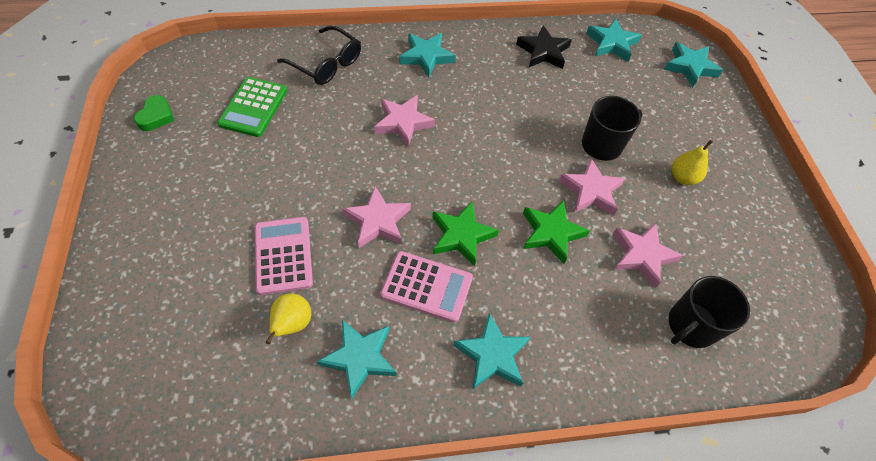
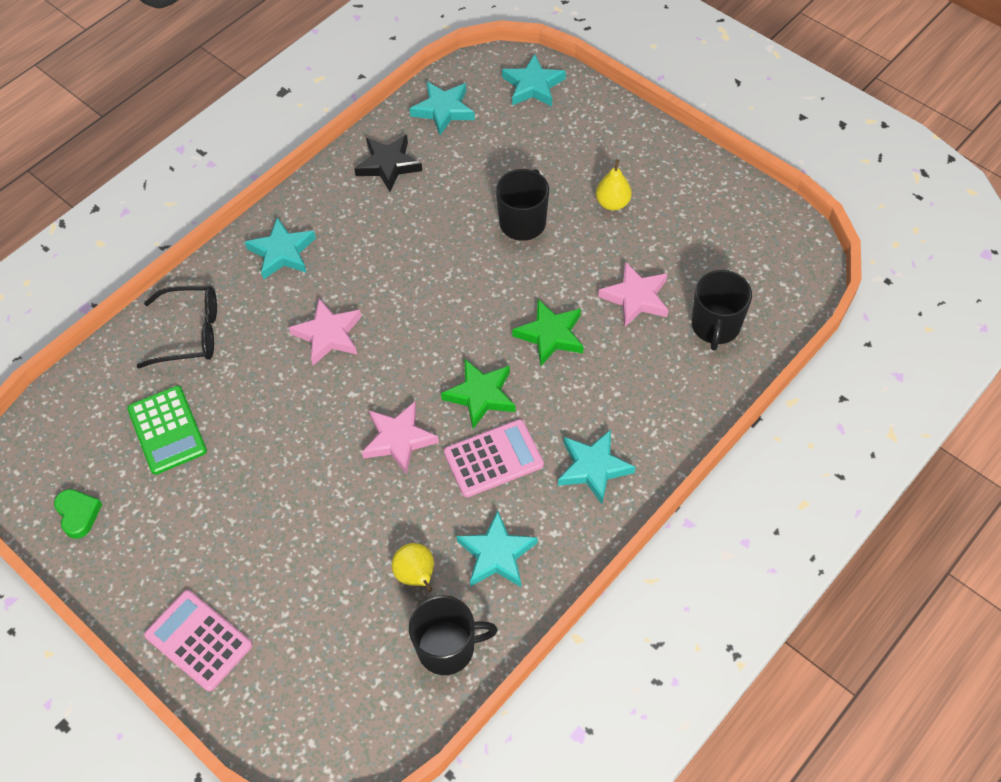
camera: 35 degrees left, 0 degrees up
pink calculator [255,217,313,295] -> pink calculator moved to [144,590,252,691]
pink star [559,158,625,215] -> none
none -> black mug [409,595,497,675]

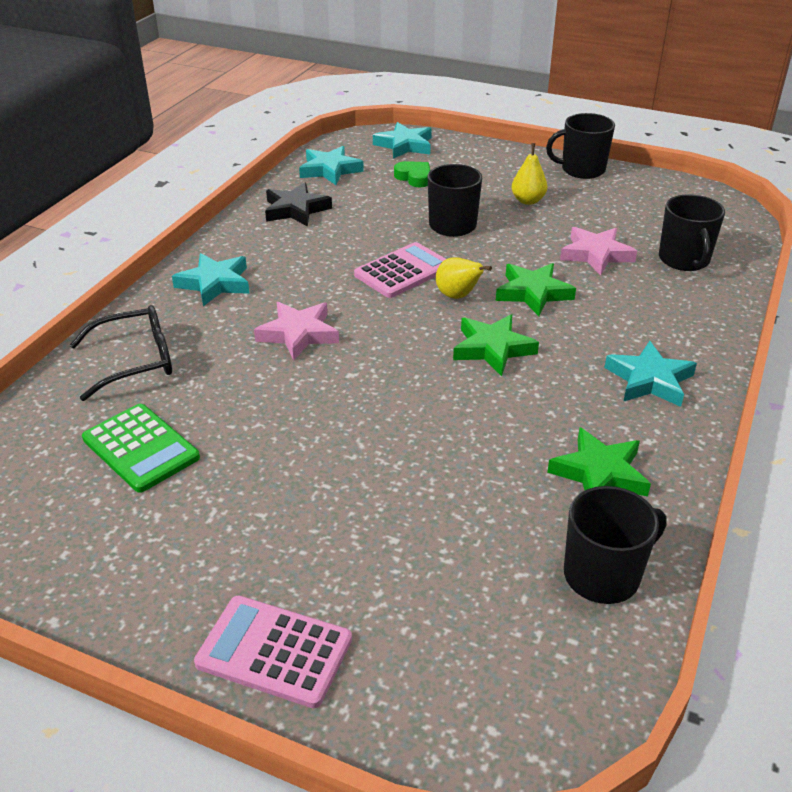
camera: 20 degrees left, 20 degrees down
green heart [54,489,102,539] -> green heart moved to [394,161,430,187]
pink star [362,401,439,474] -> none
yellow pear [392,543,434,592] -> yellow pear moved to [436,257,492,299]
pink calculator [444,419,544,497] -> pink calculator moved to [354,242,446,298]
turquoise star [456,510,538,587] -> green star [547,428,651,496]
none -> black mug [546,113,615,179]

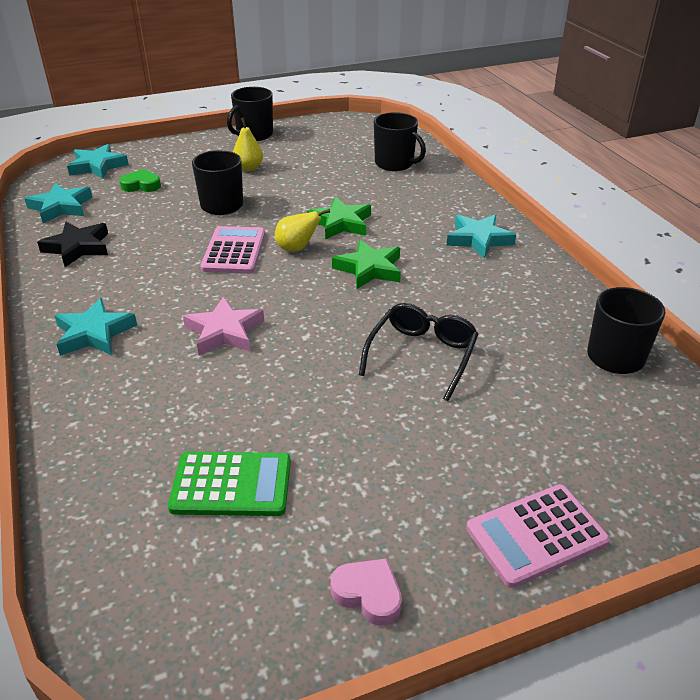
camera: 45 degrees left, 0 degrees up
black glasses [70,305,172,401] -> black glasses moved to [359,303,479,401]
green star [547,428,651,496] -> none
pink star [560,227,637,275] -> none
none -> pink heart [331,558,402,626]

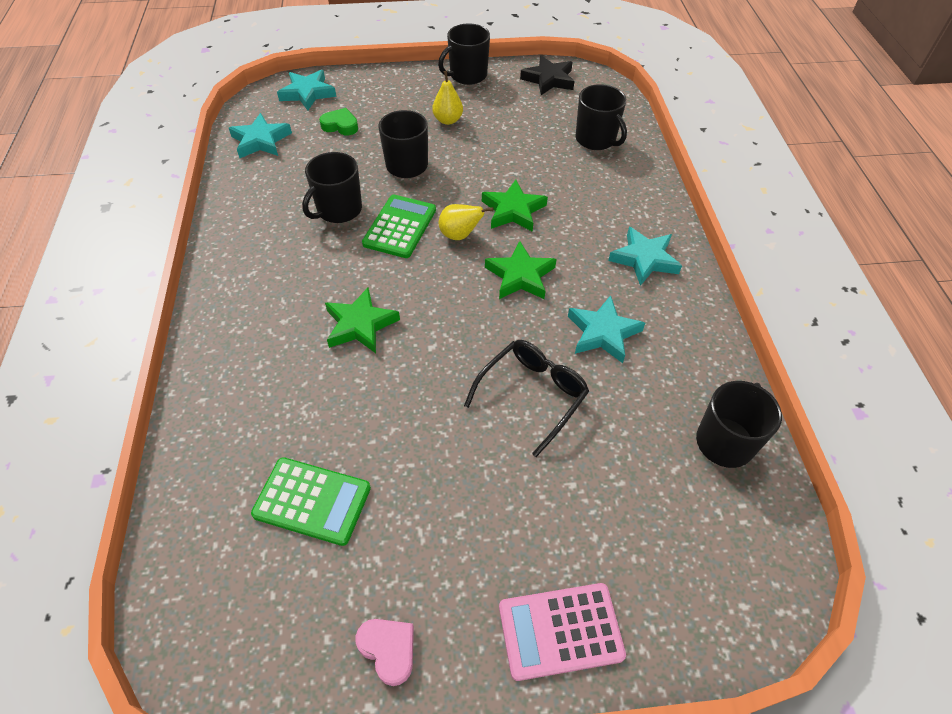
camera: 15 degrees right, 15 degrees up
black star [37,222,108,267] -> black star moved to [520,55,574,95]
turquoise star [54,298,137,356] -> turquoise star moved to [568,295,645,363]
pink star [183,296,264,355] -> green star [325,287,400,353]
pink calculator [200,226,265,274] -> green calculator [362,195,436,258]
none -> black mug [302,152,362,223]

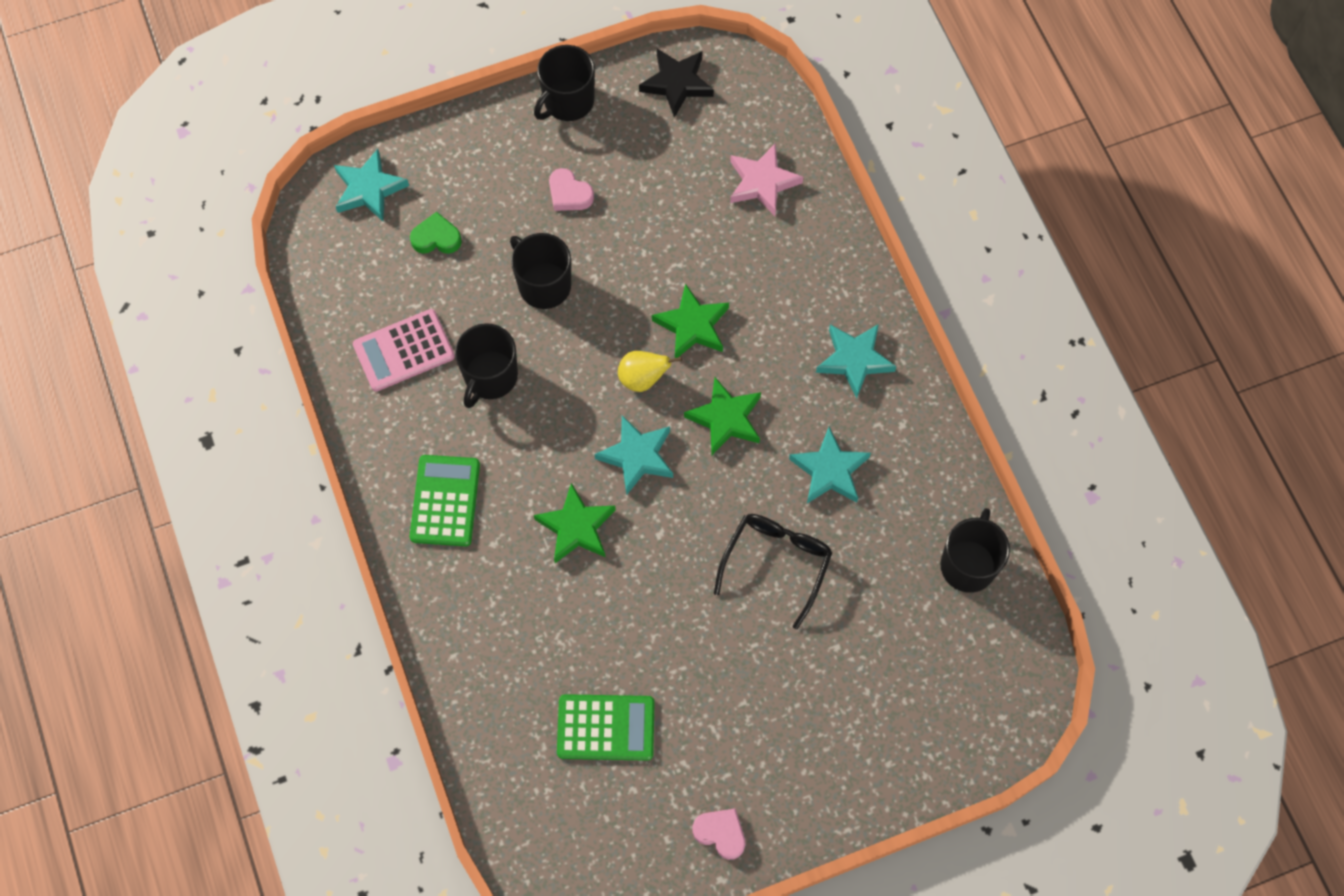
camera: 15 degrees left, 15 degrees up
turquoise star [229,113,292,158] -> turquoise star moved to [595,415,673,495]
green calculator [362,195,436,258] -> green calculator moved to [410,455,480,546]
yellow pear [432,71,463,125] -> pink heart [549,168,594,211]
pink calculator [499,583,626,681] -> pink calculator moved to [353,309,455,391]
black mug [575,84,627,150] -> pink star [730,144,803,216]

